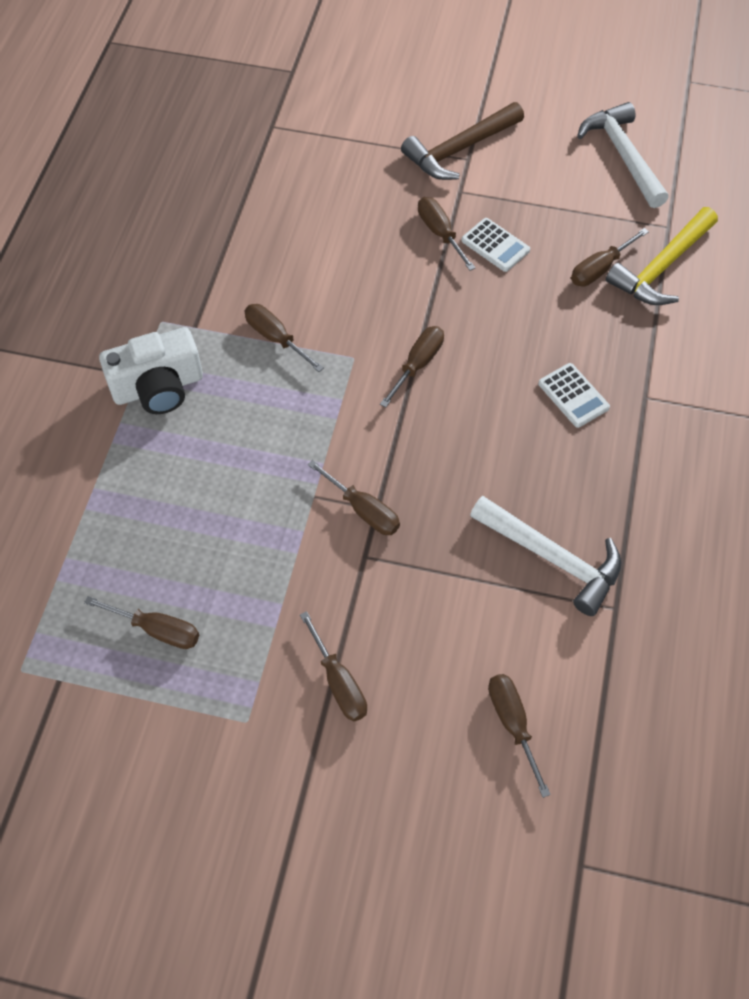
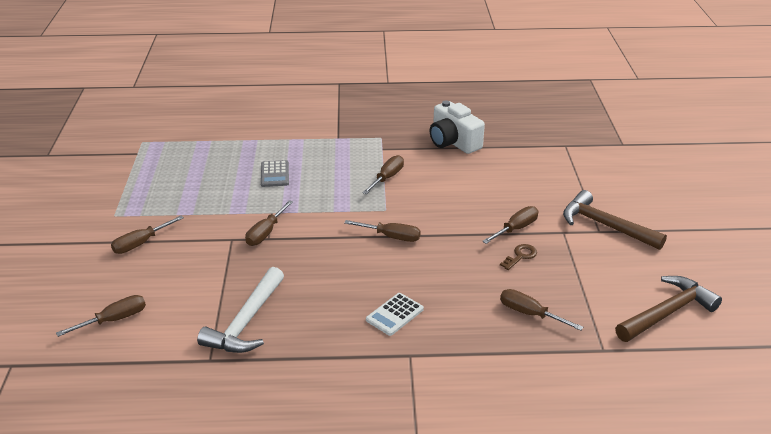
camera: 75 degrees right, 25 degrees down
brown screwdriver [84,596,199,649] -> none
white camera [99,327,203,414] -> white camera moved to [430,100,485,154]
white calculator [461,218,530,272] -> brown key [500,244,537,270]
white hammer [577,102,669,208] -> brown hammer [615,276,722,342]
yellow hammer [606,207,718,305] -> none
none -> grey calculator [261,160,289,187]

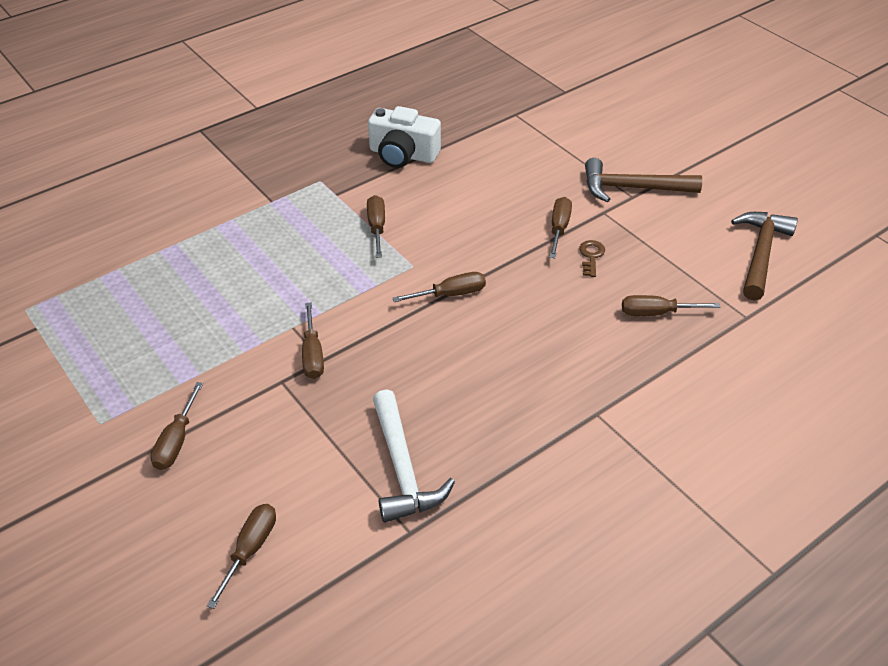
camera: 35 degrees left, 10 degrees up
grey calculator [261,160,289,187] -> none
white calculator [366,293,424,336] -> none

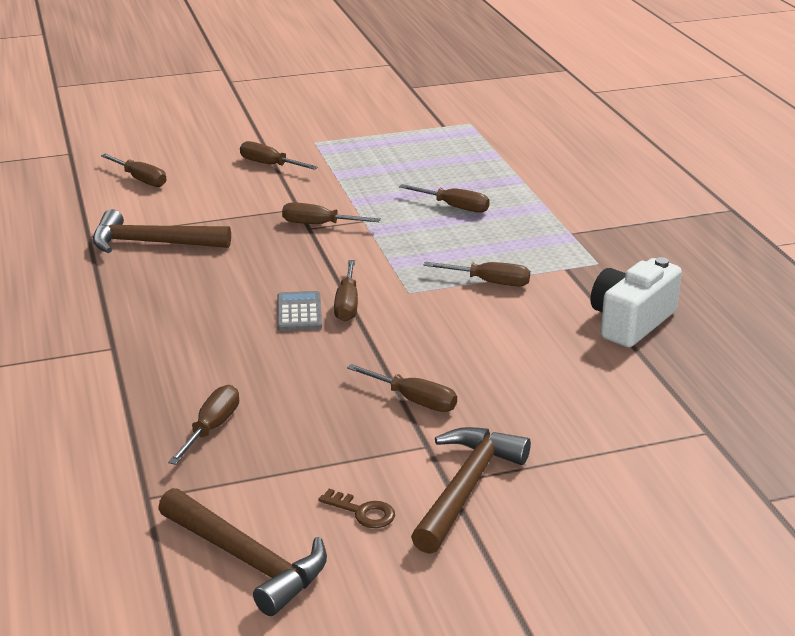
camera: 110 degrees right, 15 degrees down
white hammer [373,389,455,523] -> brown hammer [93,209,231,253]
brown key [579,240,605,277] -> brown key moved to [318,489,395,528]
none -> grey calculator [277,291,322,331]
none -> brown screwdriver [399,184,490,213]

